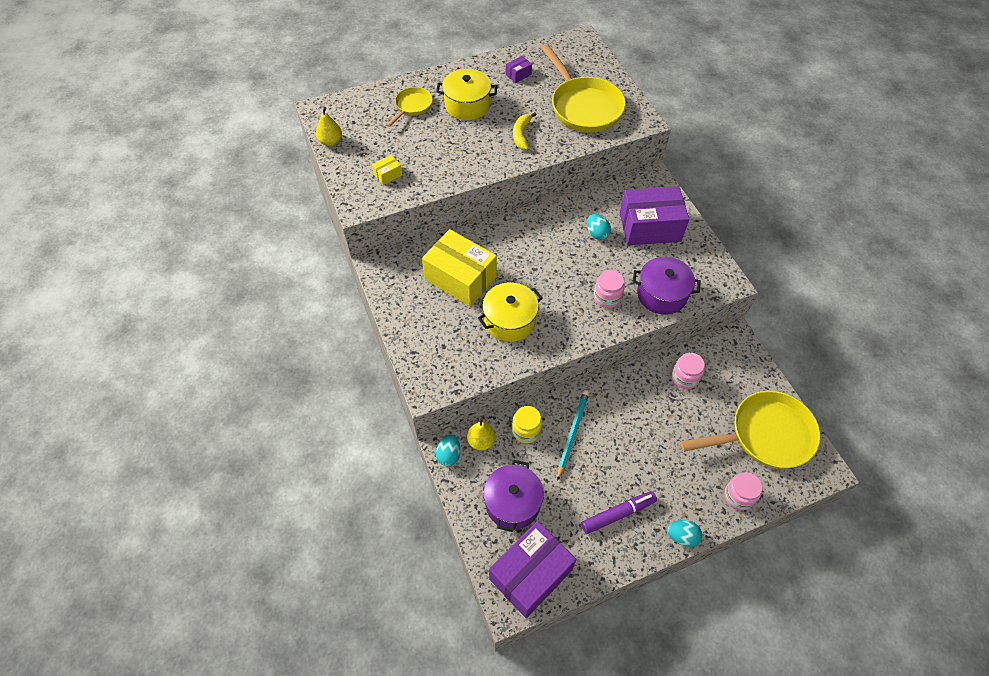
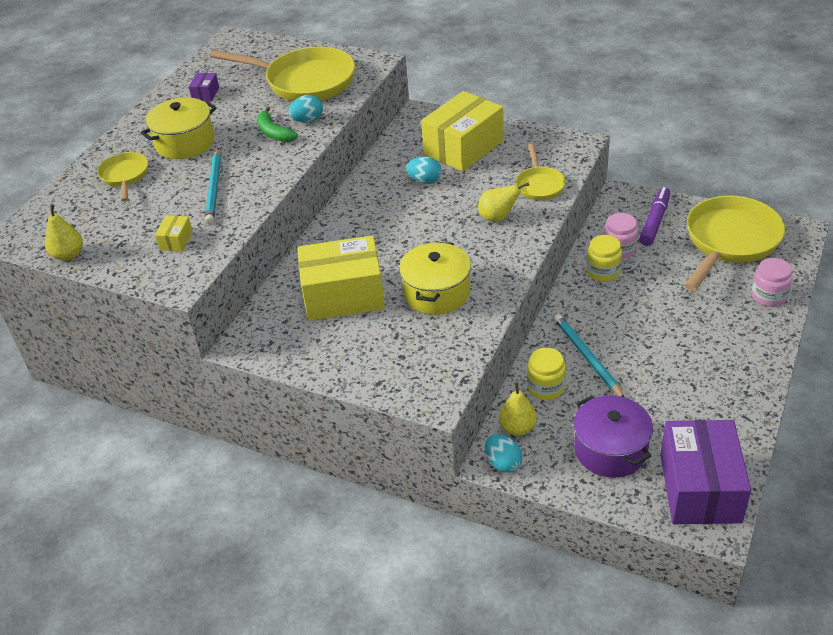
camera: 40 degrees left, 15 degrees down
yellow banana [513,112,537,150] -> green banana [257,107,298,142]
purple marker [581,491,657,534] -> purple marker moved to [639,187,670,246]
pink jar [594,270,625,308] -> yellow pear [478,182,529,222]
purple box [620,186,689,245] -> yellow box [421,91,504,172]
purple pot [633,257,701,315] -> yellow pan [516,144,566,200]
turquoise egg [667,520,702,547] -> turquoise egg moved to [288,95,323,122]
none -> turquoise pencil [205,148,221,224]
none -> yellow jar [586,235,622,282]

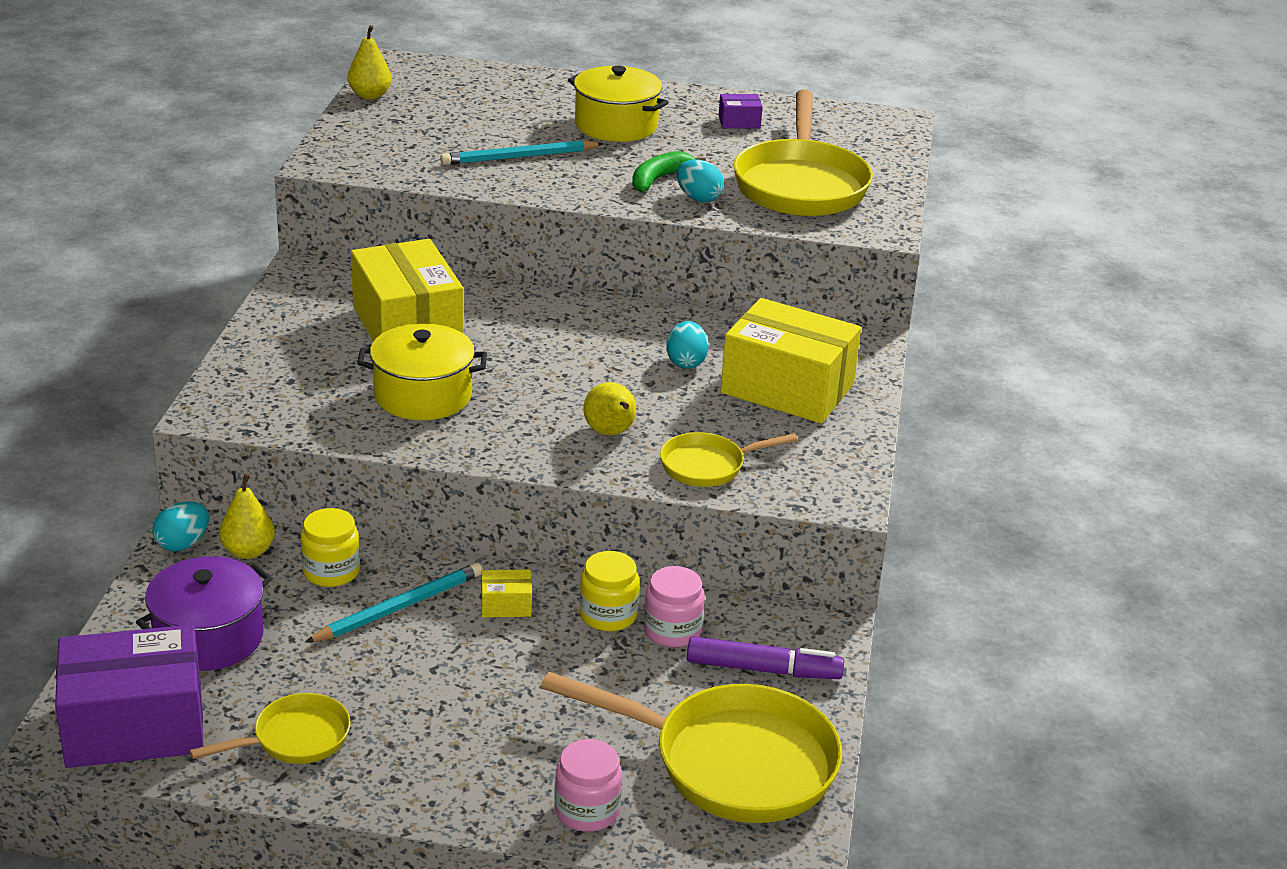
camera: 70 degrees right, 10 degrees down
yellow pan [97,152,148,202] -> yellow pan moved to [189,693,351,764]
yellow box [155,215,193,252] -> yellow box moved to [481,569,532,617]

